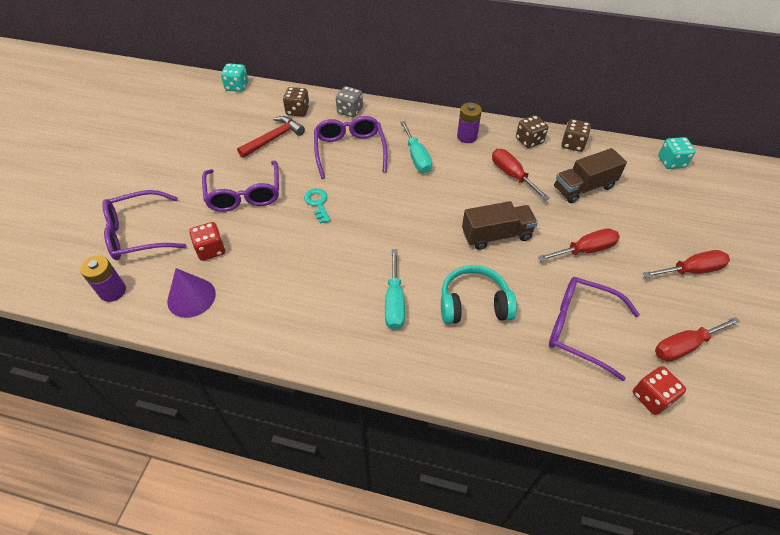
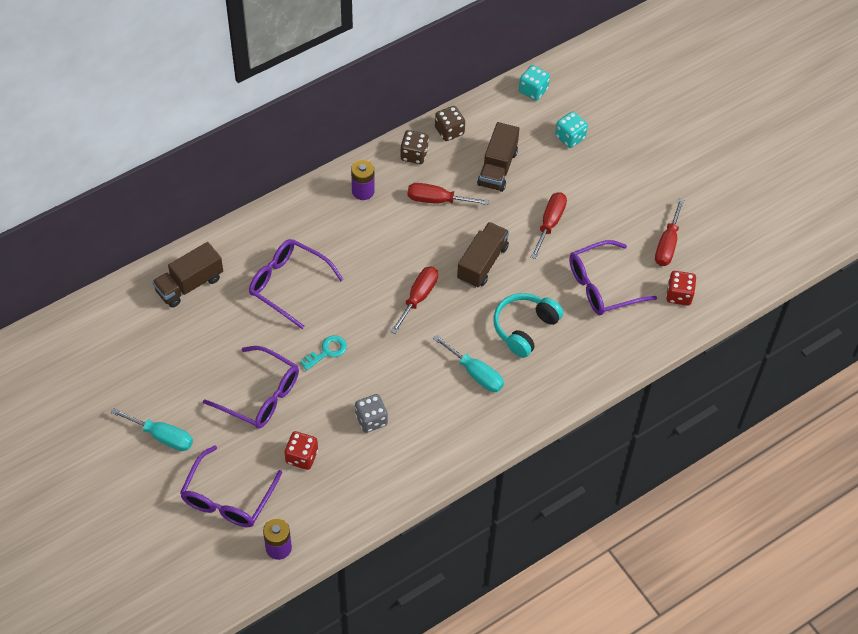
camera: 50 degrees left, 5 degrees up
purple cone [167,268,216,318] -> none
turquoise dice [221,63,248,92] -> turquoise dice moved to [555,111,588,148]
red hammer [237,116,305,158] -> none
brown dice [283,87,309,117] -> brown truck [152,242,223,308]
turquoise key [304,188,331,224] -> turquoise key turned 120 degrees clockwise [300,335,347,371]
grey dice [336,86,363,118] -> grey dice moved to [355,394,388,433]
turquoise screwdriver [400,121,432,173] -> turquoise screwdriver moved to [110,408,193,451]
red screwdriver [643,250,730,278] -> red screwdriver moved to [390,266,438,334]

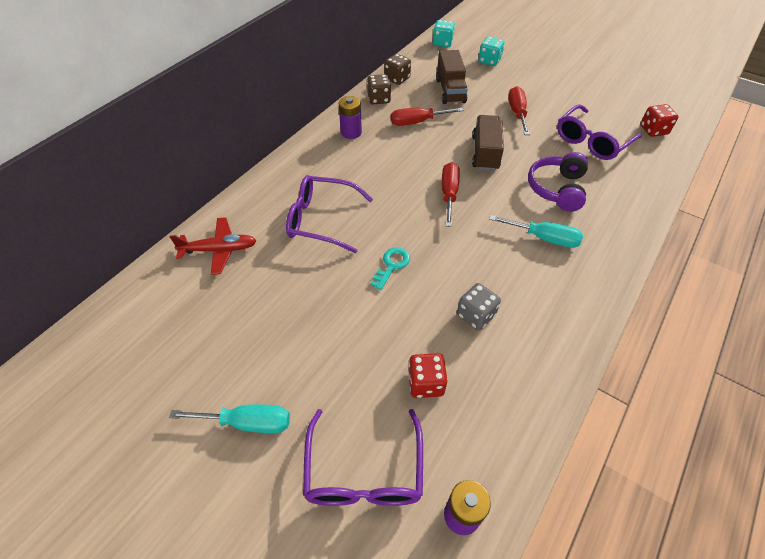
camera: 20 degrees left, 5 degrees down
brown truck [152,242,223,308] -> red plane [170,217,256,275]
purple glasses [203,346,299,429] -> none
turquoise headphones [494,293,563,358] -> purple headphones [528,152,588,212]
red screwdriver [655,198,684,266] -> none

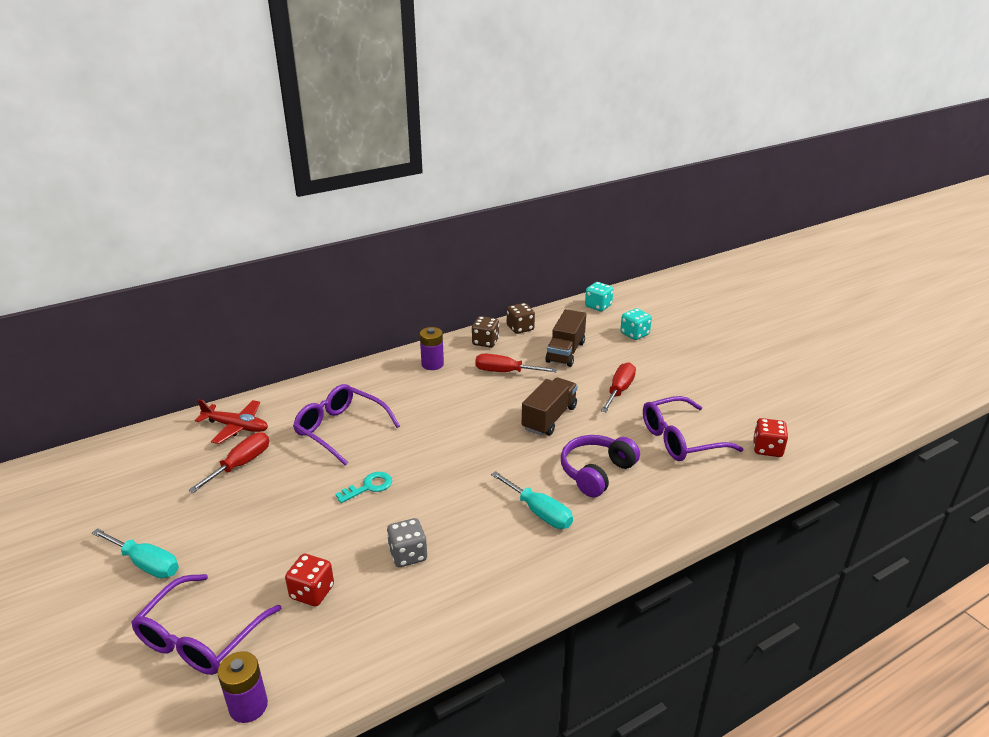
camera: 25 degrees right, 20 degrees down
red screwdriver [442,162,460,227] -> red screwdriver moved to [188,432,269,493]

